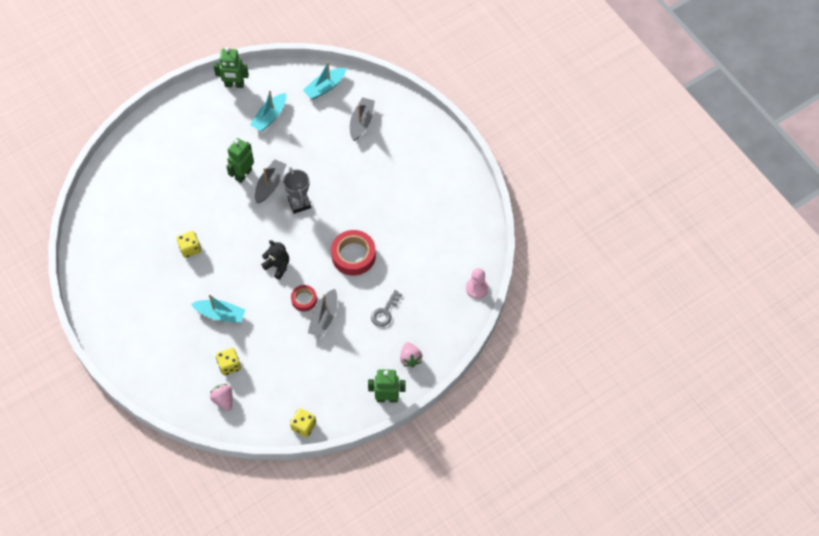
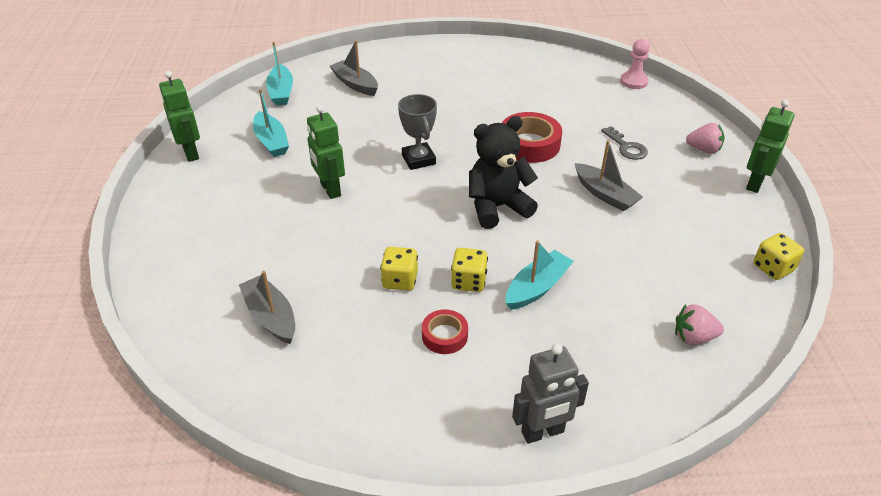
camera: 60 degrees left, 20 degrees down
green robot [214,47,249,88] -> green robot turned 60 degrees counterclockwise [159,71,200,162]
yellow dice [216,348,241,375] -> yellow dice moved to [451,248,488,292]
grey boat [255,159,287,203] -> grey boat moved to [239,270,295,344]
black teddy bear [261,240,289,279] -> black teddy bear [469,116,538,229], size x1.60
grey trophy [283,167,311,214] -> grey trophy turned 60 degrees clockwise [398,94,437,170]
red tape [291,285,317,311] -> red tape moved to [422,309,468,354]
none -> grey robot [512,344,589,444]

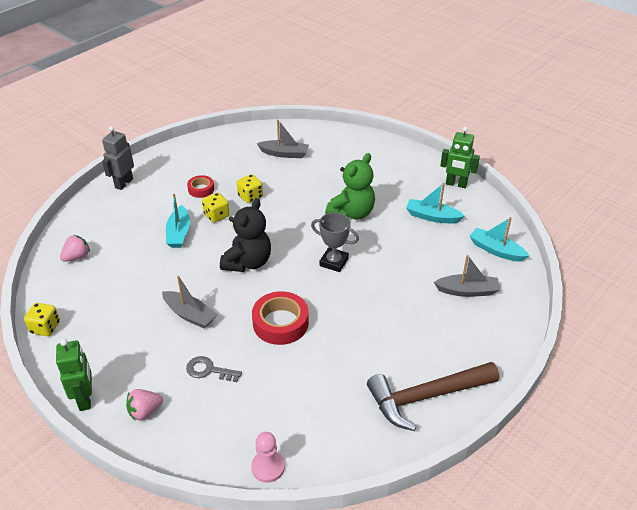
camera: 135 degrees right, 0 degrees up
green robot [307,105,345,199] -> green teddy bear [325,153,375,220]
grey boat [575,140,643,211] -> grey boat turned 150 degrees counterclockwise [162,276,217,329]
none -> brown hammer [367,362,499,431]

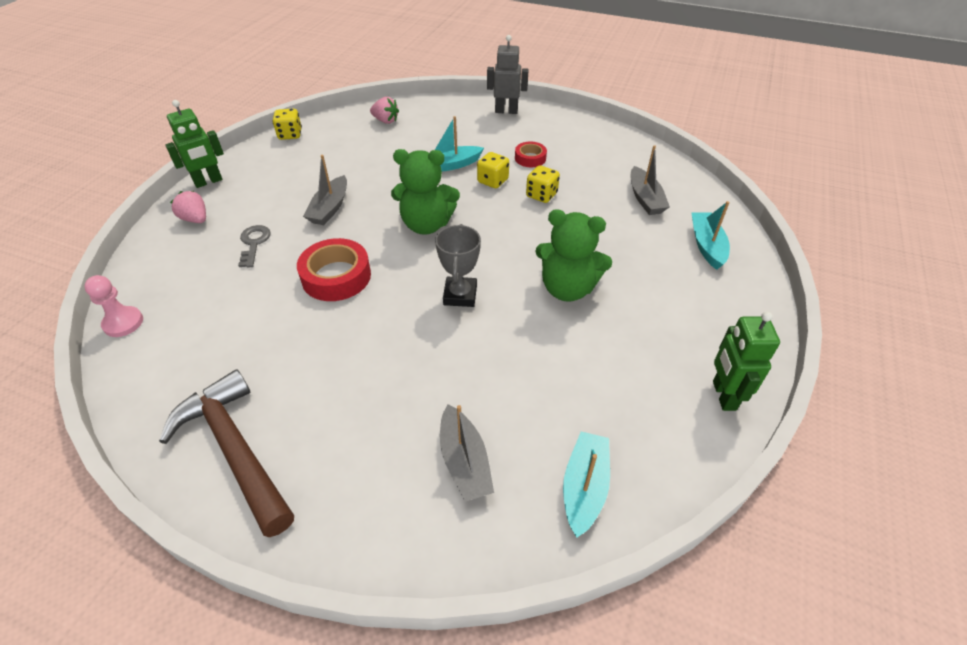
camera: 70 degrees right, 5 degrees up
black teddy bear [220,198,271,272] -> green teddy bear [391,149,460,235]
turquoise boat [406,183,465,223] -> turquoise boat moved to [692,201,730,270]

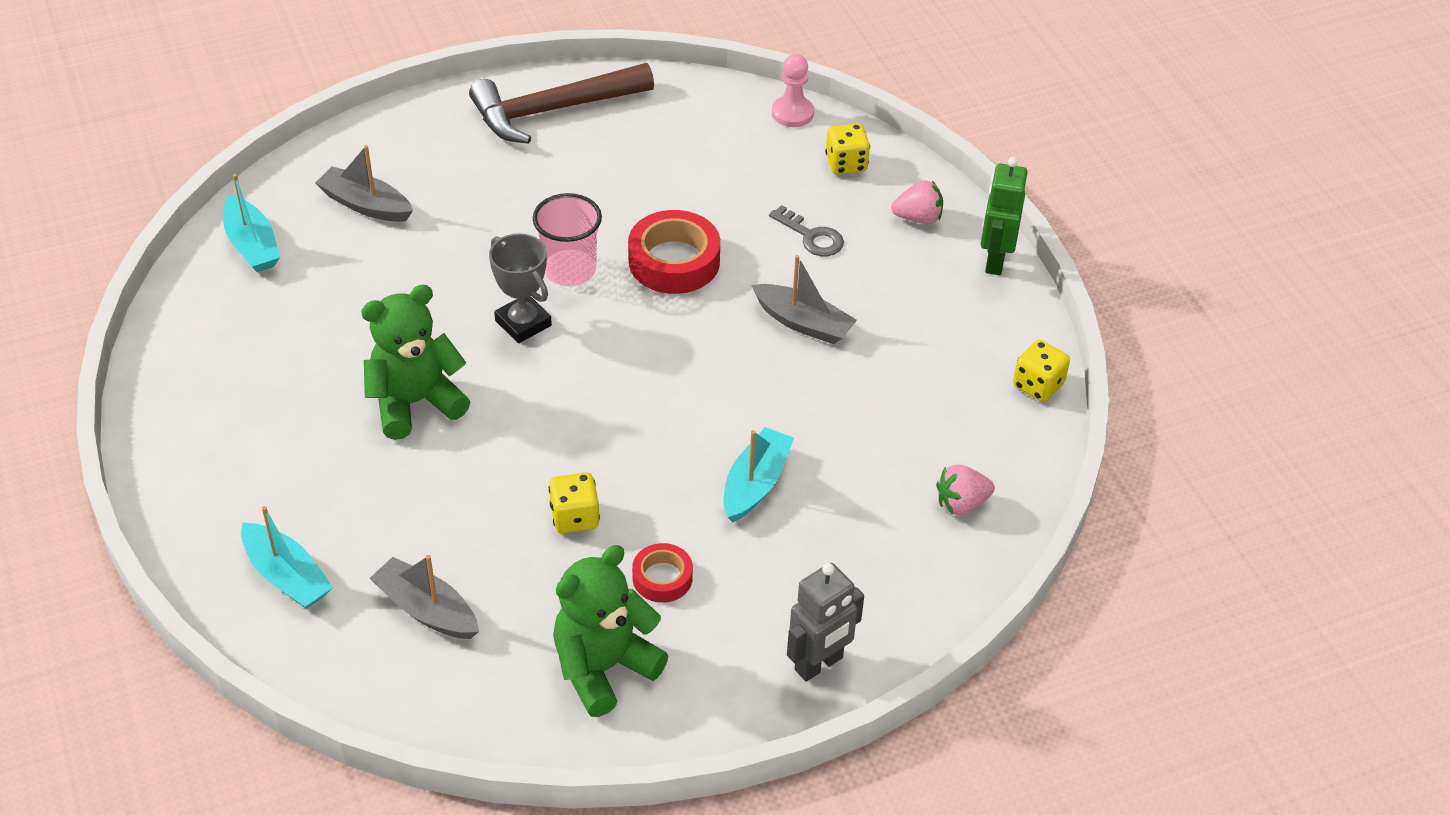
camera: 135 degrees right, 0 degrees up
brown hammer [159,369,294,537] -> brown hammer turned 150 degrees clockwise [469,63,654,144]
grey boat [303,155,347,225] -> grey boat turned 150 degrees clockwise [751,255,857,344]
green teddy bear [391,149,460,235] -> green teddy bear moved to [553,545,668,717]
yellow dice [477,152,509,188] -> yellow dice moved to [825,124,870,174]
green robot [713,311,780,411] -> none
none -> pink cup [533,193,602,286]

